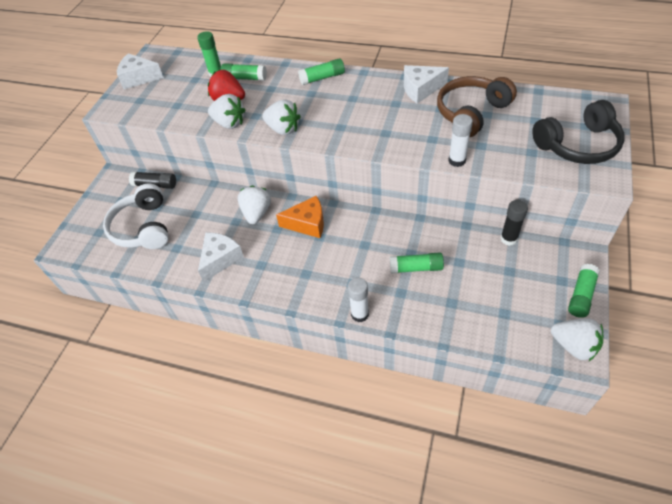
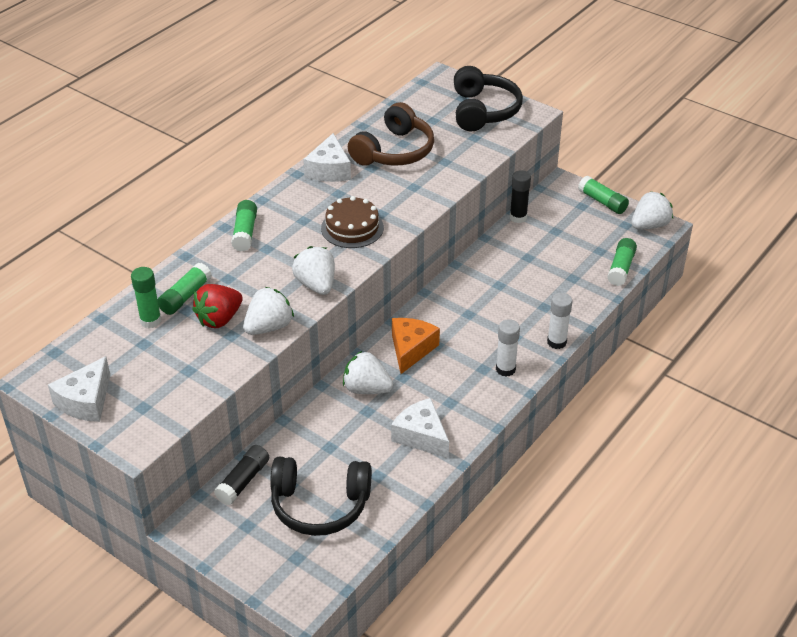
camera: 75 degrees left, 10 degrees down
white headphones [103,184,168,249] -> black headphones [270,457,372,536]
white strawberry [262,99,301,135] -> white strawberry turned 75 degrees counterclockwise [292,246,335,295]
green glue stick [390,253,444,273] -> green glue stick moved to [607,238,637,286]
brown headphones [437,76,517,137] -> brown headphones turned 120 degrees counterclockwise [348,102,434,166]
white glue stick [448,114,473,167] -> white glue stick moved to [496,319,520,377]
none -> brown cake [321,196,384,248]

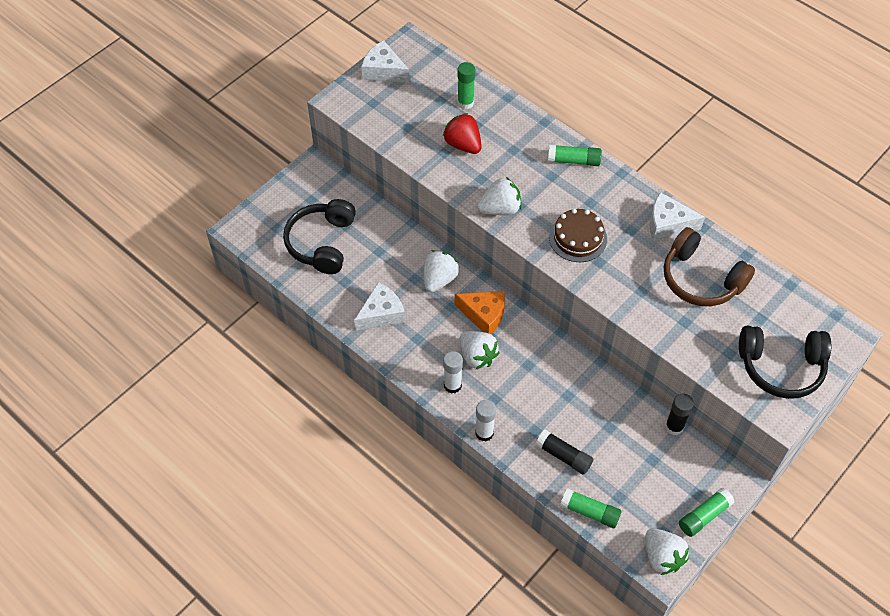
camera: 95 degrees right, 15 degrees up
green glue stick [158,263,212,315] -> none
black glue stick [214,445,269,505] -> black glue stick moved to [536,429,593,475]
white strawberry [243,287,294,335] -> white strawberry moved to [460,331,500,369]

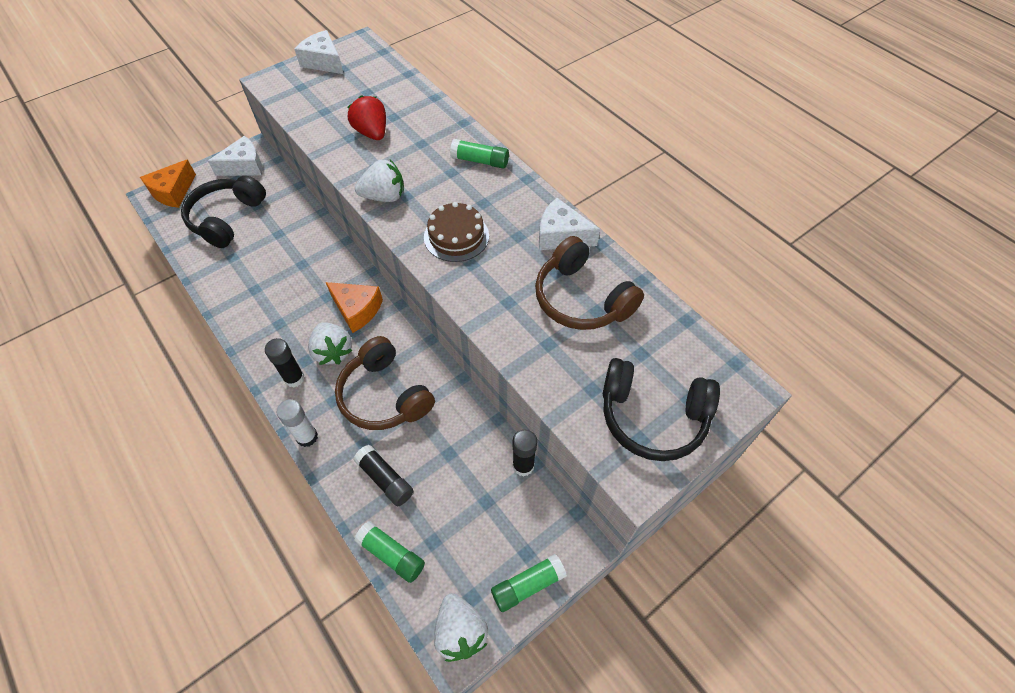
camera: 10 degrees right, 0 degrees up
white cheese [354,282,405,331] -> white cheese moved to [208,136,263,176]
white strawberry [424,250,459,292] -> none
white glue stick [443,351,463,394] -> black glue stick [265,338,305,388]
green glue stick [457,62,475,109] -> none
none -> orange cheese [140,159,196,208]
none -> brown headphones [335,336,435,430]

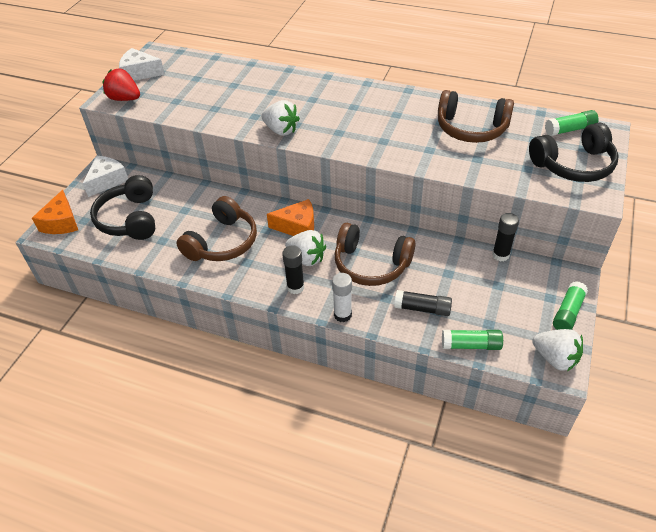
camera: 30 degrees left, 10 degrees down
red strawberry [347,95,386,140] -> red strawberry moved to [102,69,140,101]
white strawberry [355,160,404,202] -> white strawberry turned 75 degrees clockwise [261,100,300,136]
brown cake [424,202,489,262] -> none
green glue stick [450,139,509,169] -> green glue stick moved to [545,110,599,136]
white cheese [539,198,600,250] -> none
none -> brown headphones [176,196,257,261]

